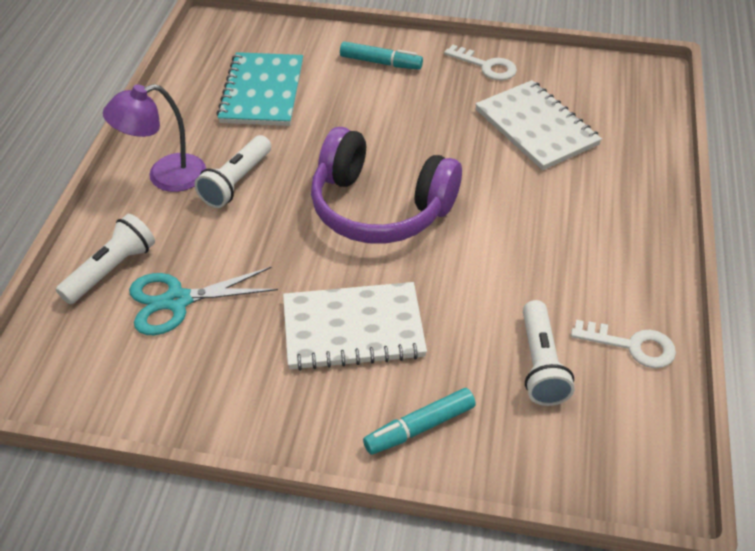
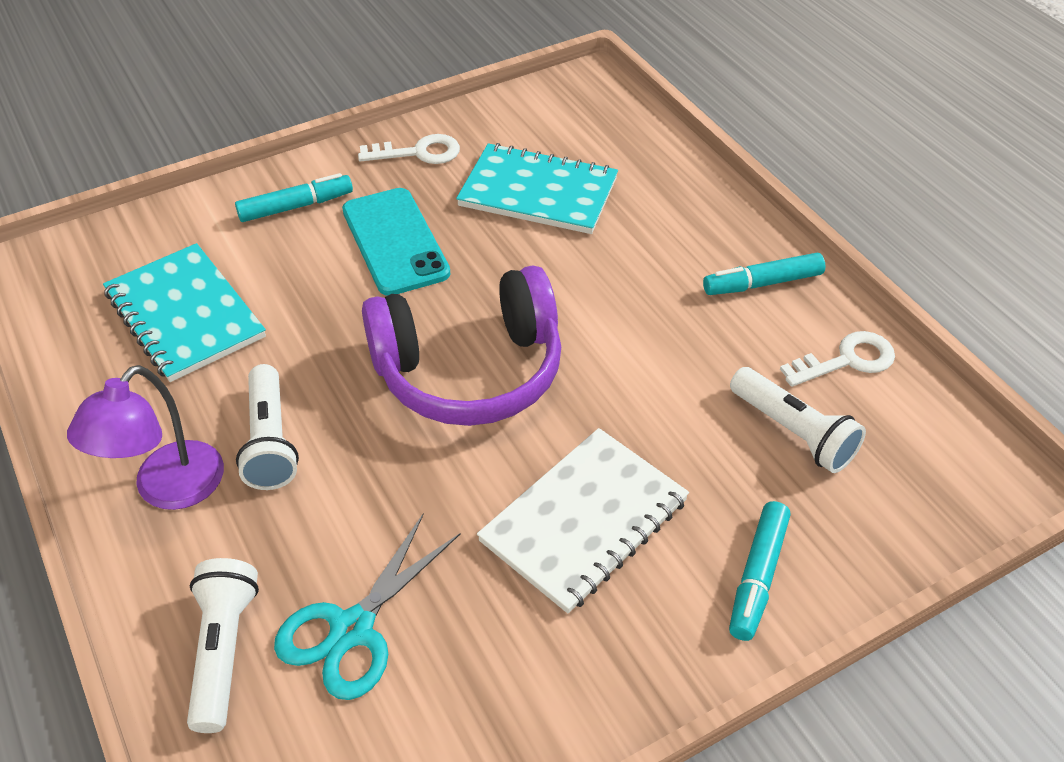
camera: 40 degrees left, 0 degrees up
white notebook [475,80,602,170] -> turquoise notebook [456,143,618,234]
none -> turquoise phone [342,188,450,296]
none -> turquoise marker [703,253,825,295]

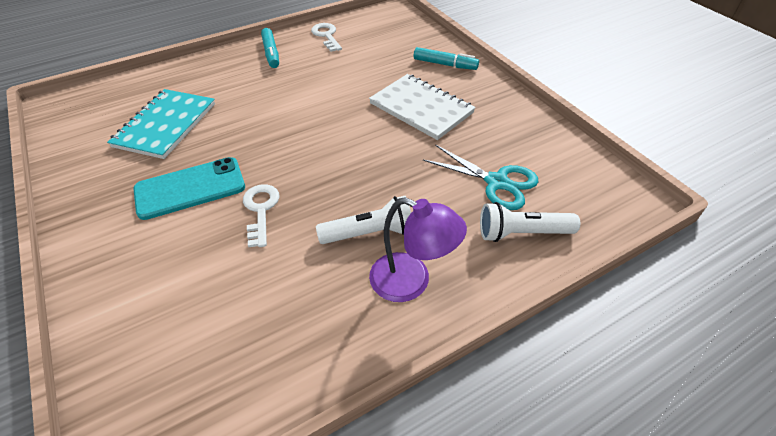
camera: 90 degrees left, 0 degrees up
turquoise notebook [103,243,266,382] -> none
turquoise marker [235,173,353,222] -> none
white key [358,134,460,164] -> white key moved to [243,184,280,247]
purple headphones [362,265,561,426] -> none
white flashlight [730,367,866,473] -> none

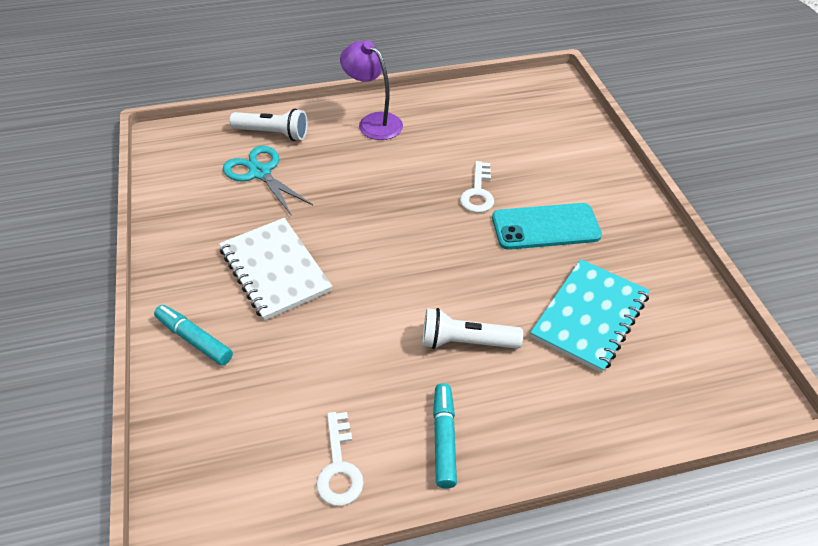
camera: 165 degrees left, 0 degrees up
white flashlight [316,196,411,244] -> white flashlight moved to [422,308,523,349]

